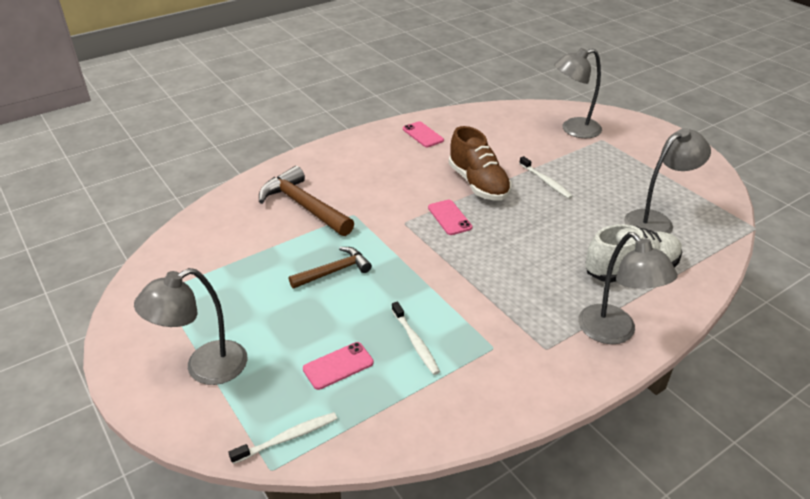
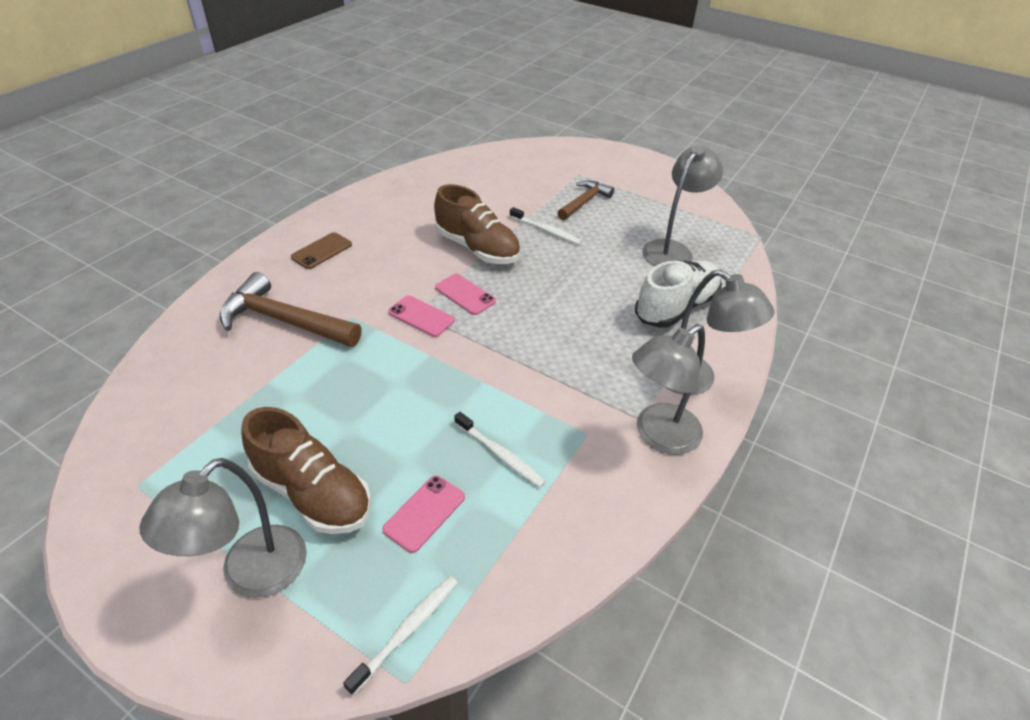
camera: 25 degrees left, 5 degrees up
brown hammer [289,247,372,289] -> brown hammer moved to [558,181,614,220]
pink phone [403,121,444,147] -> pink phone moved to [388,295,455,337]
grey lamp [554,48,602,138] -> grey lamp moved to [632,324,705,455]
none -> brown shoe [241,407,371,534]
none -> brown phone [291,232,352,269]

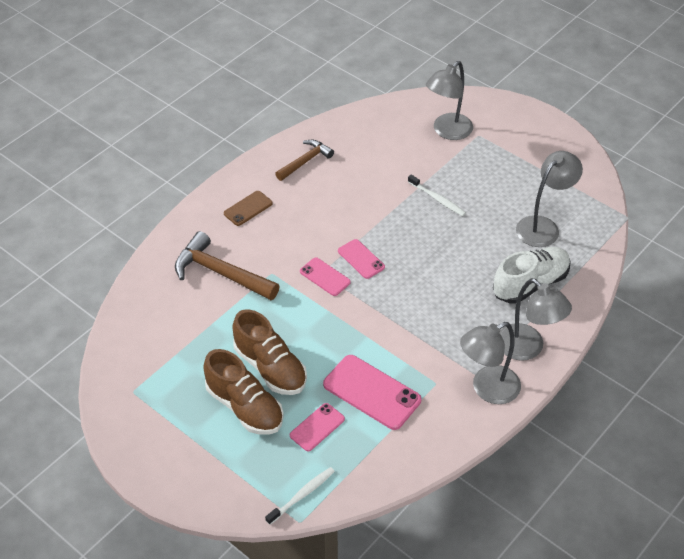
camera: 10 degrees right, 5 degrees up
grey lamp [139,458,307,598] -> grey lamp moved to [426,61,473,140]
brown shoe [434,184,520,264] -> brown shoe moved to [232,309,307,395]
white toothbrush [454,412,546,488] -> pink phone [323,355,421,430]
brown hammer [558,181,614,220] -> brown hammer moved to [275,140,334,181]

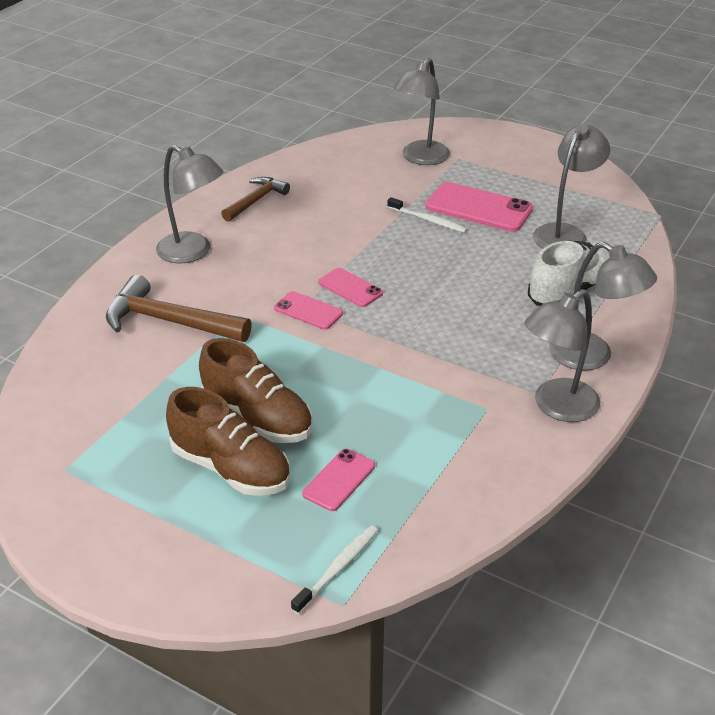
camera: 10 degrees left, 10 degrees down
brown phone [224,191,273,226] -> grey lamp [156,145,223,264]
pink phone [323,355,421,430] -> pink phone moved to [425,182,533,232]

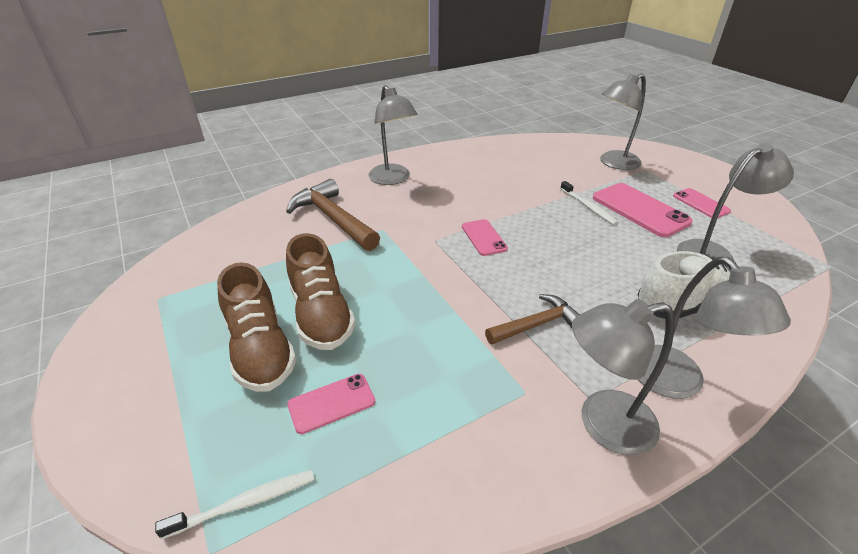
camera: 30 degrees right, 0 degrees up
brown hammer [221,177,290,222] -> brown hammer moved to [485,294,580,344]
pink phone [274,291,343,330] -> pink phone moved to [673,188,731,218]

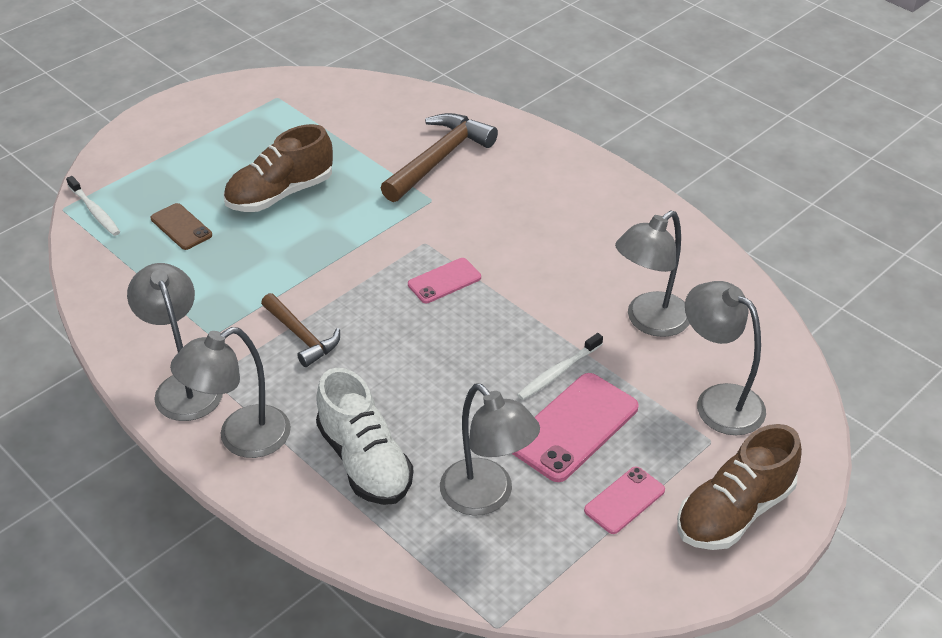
camera: 75 degrees right, 5 degrees up
brown shoe [217,263,297,392] -> brown shoe moved to [677,424,802,550]
pink phone [287,374,375,434] -> brown phone [151,203,212,250]
grey lamp [369,85,417,185] -> grey lamp moved to [615,210,690,337]

